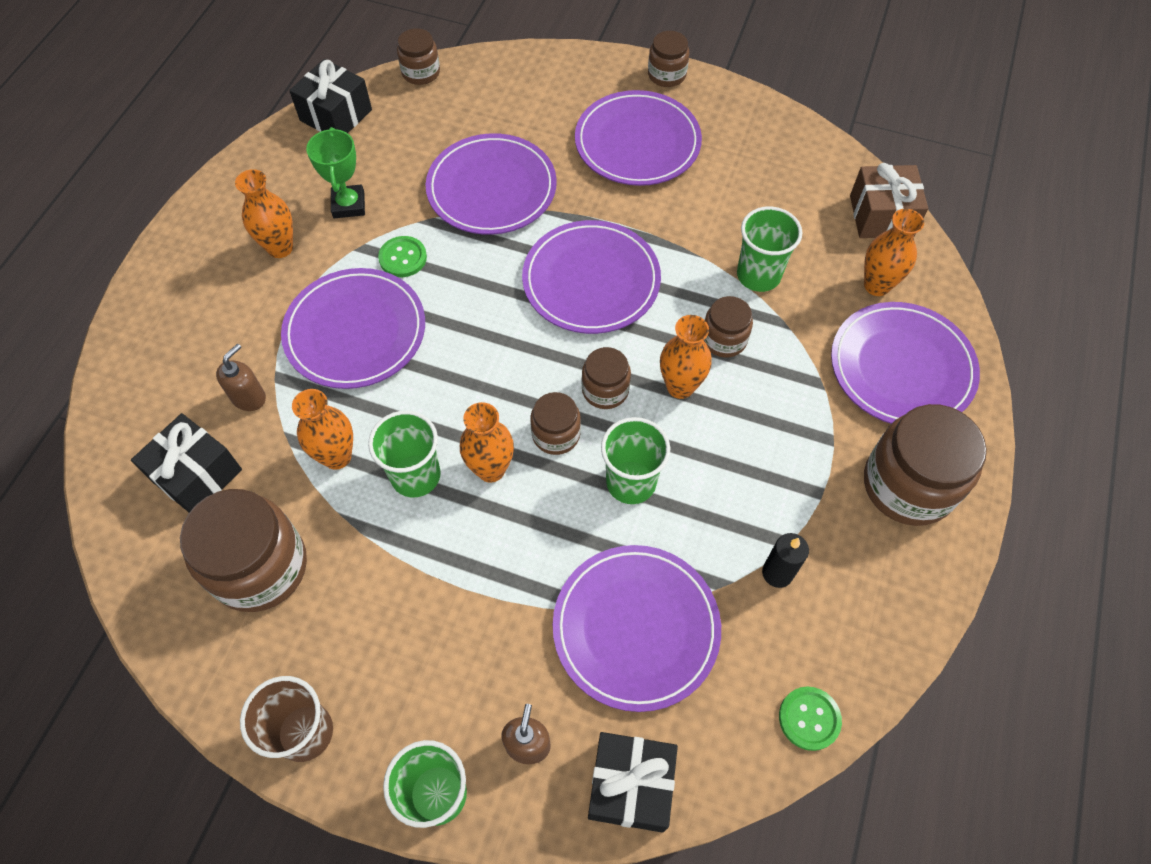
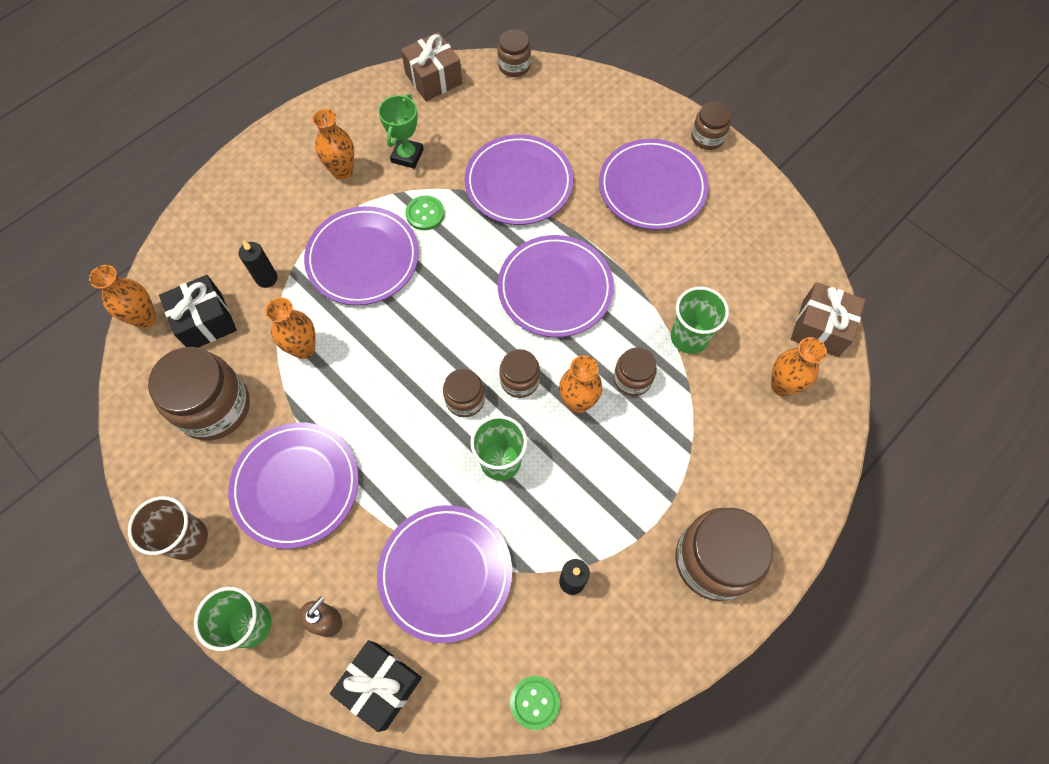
camera: 25 degrees right, 5 degrees up
brown soap dispenser [216,344,266,411] -> black candle [239,240,278,288]
black gift [289,59,372,133] -> brown gift [401,32,462,101]
green cup [368,411,441,497] -> none
orange vase [460,402,514,483] -> orange vase moved to [89,265,156,328]
purple plate [831,302,980,424] -> purple plate moved to [228,422,359,549]

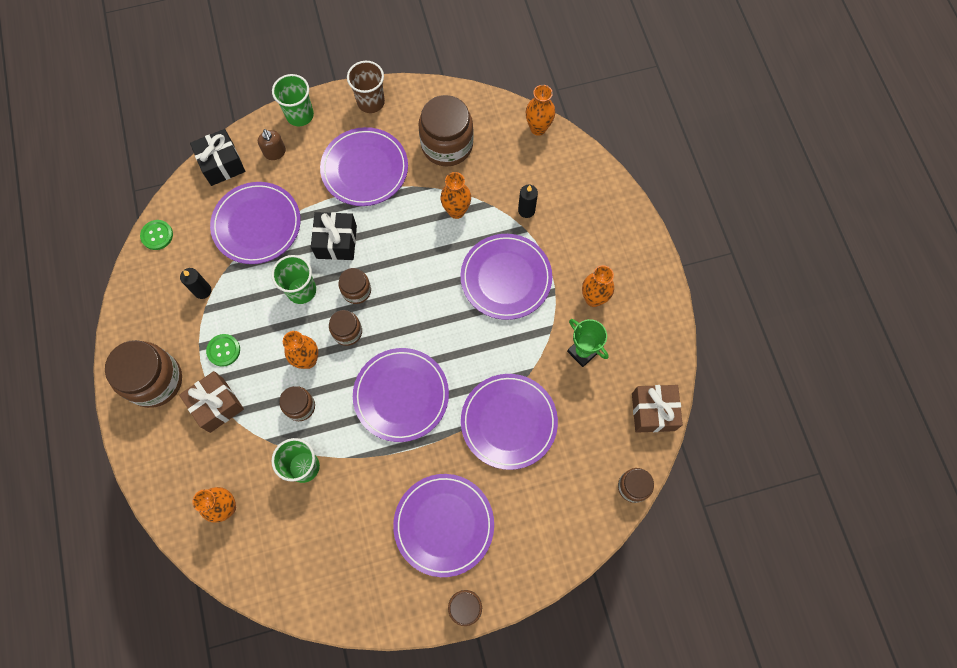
camera: 120 degrees right, 5 degrees up
black gift [159,275,237,348] -> black gift moved to [311,212,357,260]
green button [405,195,445,230] -> green button moved to [206,334,240,367]
brown gift [791,282,865,357] -> brown gift moved to [179,371,244,433]

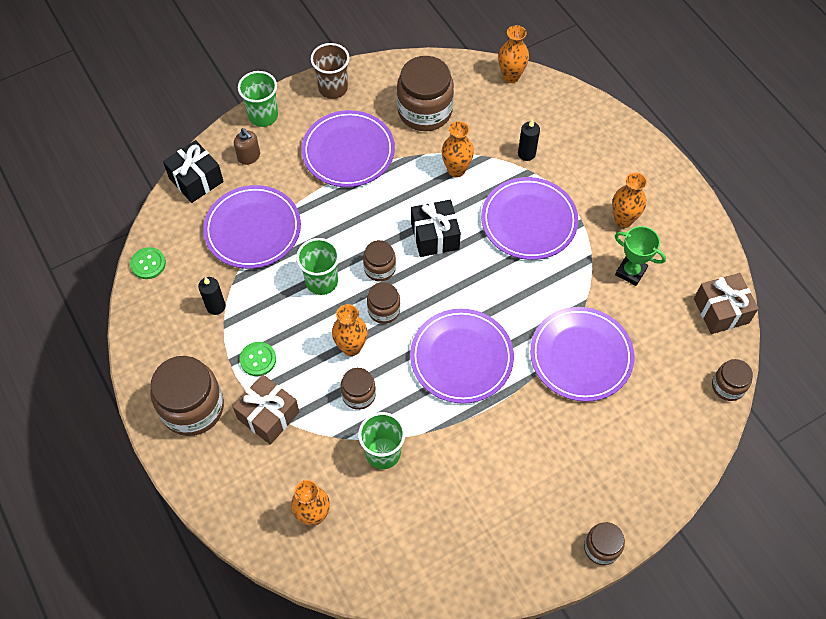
camera: 15 degrees left, 10 degrees down
black gift [311,212,357,260] -> black gift moved to [411,200,461,257]
purple plate [393,474,494,577] -> none

